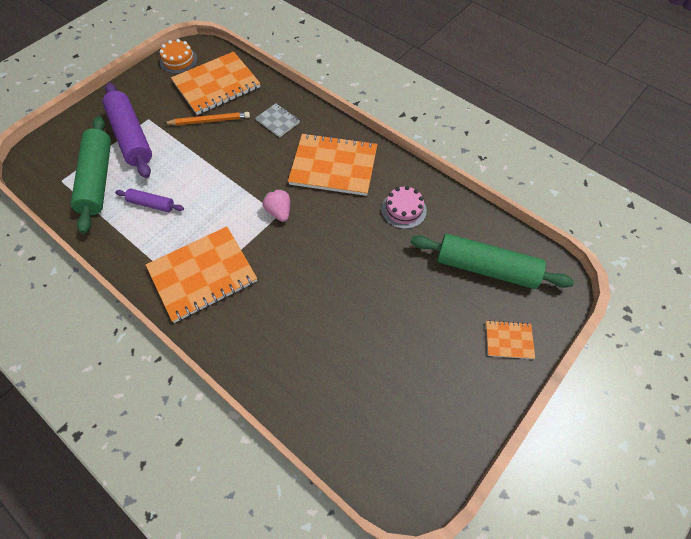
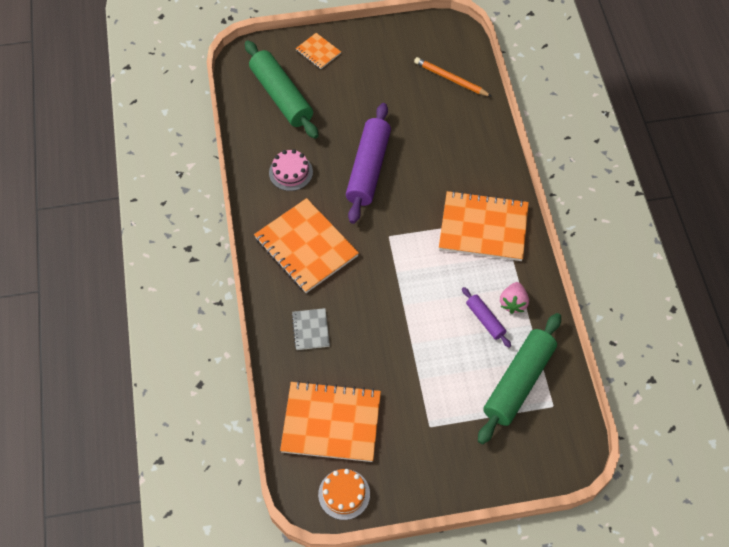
camera: 140 degrees left, 0 degrees up
purple rolling pin [102,83,152,178] -> purple rolling pin moved to [346,103,391,224]
orange pencil [163,112,250,125] -> orange pencil moved to [414,57,492,97]
pink strawberry [262,189,290,222] -> pink strawberry moved to [500,282,529,314]

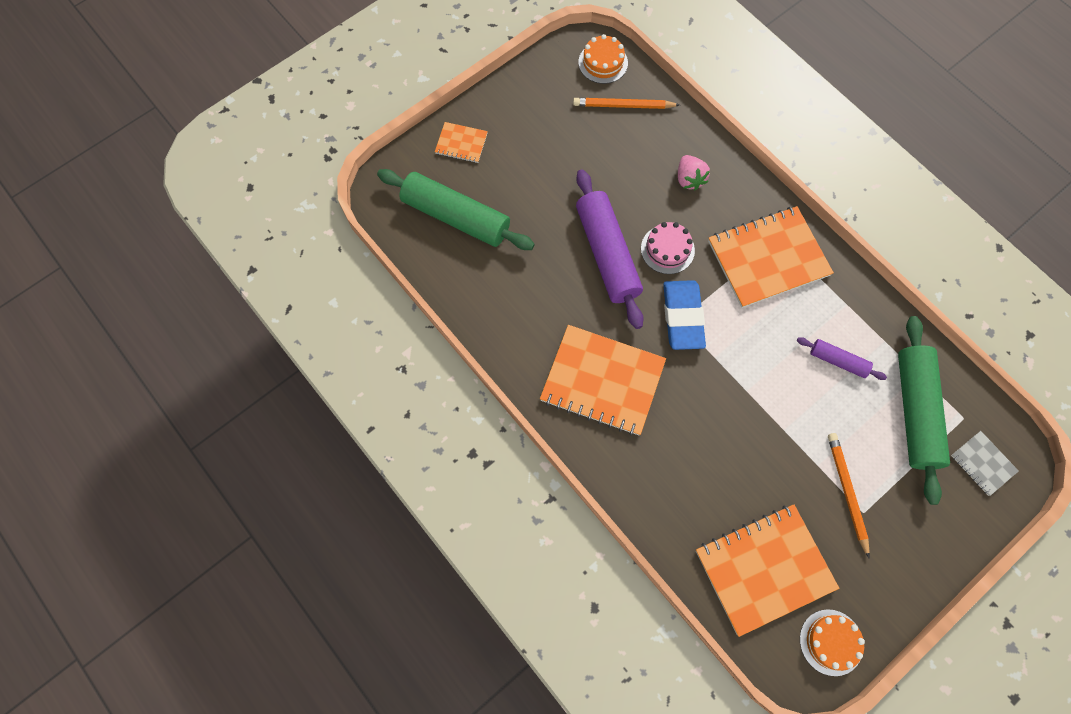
camera: 30 degrees left, 10 degrees up
pink cake [269,149,313,191] -> pink cake moved to [641,222,695,274]
grey notebook [292,308,330,350] -> grey notebook moved to [951,431,1019,496]
pink strawberry [500,282,529,314] -> pink strawberry moved to [678,155,710,190]
none -> orange cake [578,34,628,84]
none -> blue eraser [663,280,706,350]
none -> orange pencil [828,433,870,558]

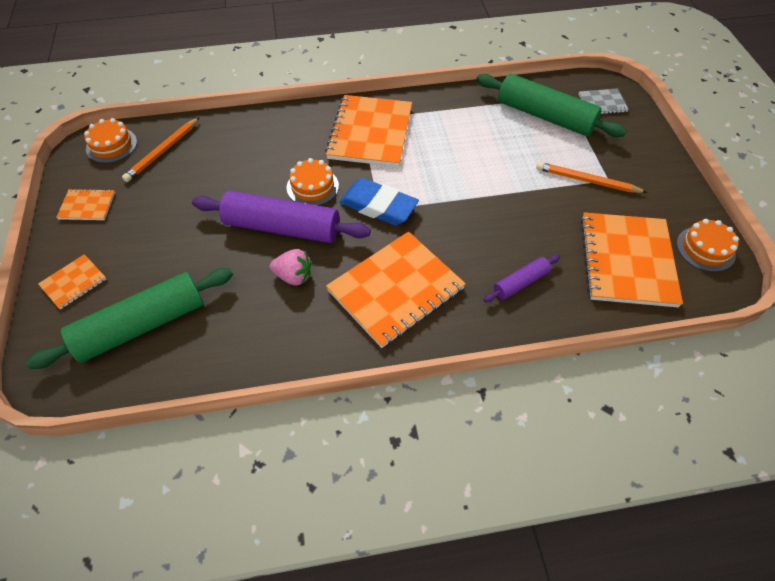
camera: 60 degrees left, 15 degrees down
pink cake [641,222,695,274] -> orange cake [286,158,339,206]
pink strawberry [678,155,710,190] -> pink strawberry moved to [270,249,312,286]
purple rolling pin [797,337,887,380] -> purple rolling pin moved to [483,255,560,302]
none -> orange notebook [56,189,115,220]

